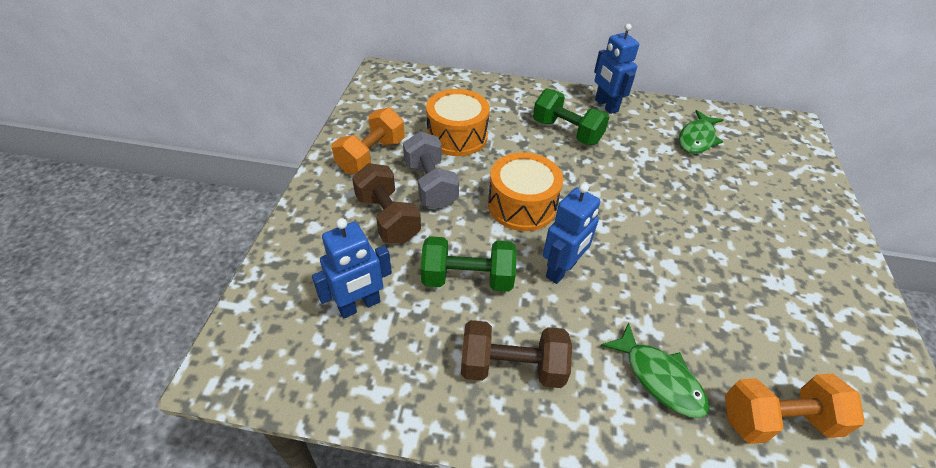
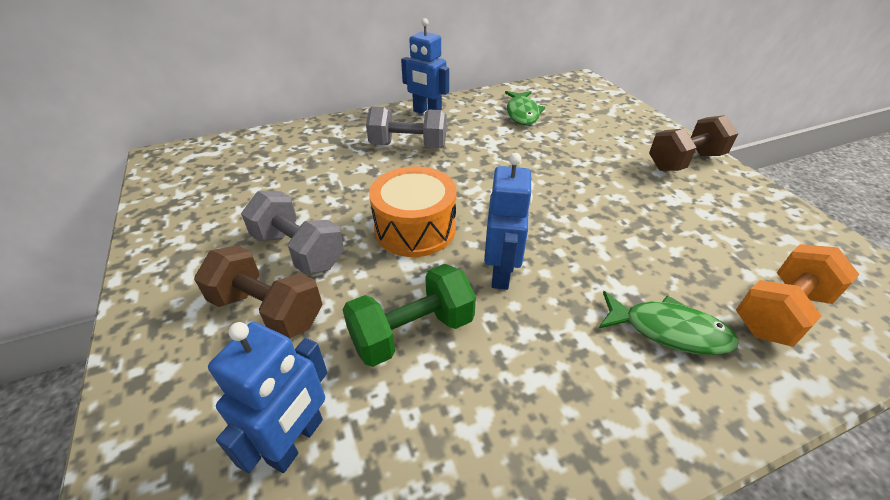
camera: 30 degrees left, 5 degrees down
orange dumbbell [332,107,405,175] -> none
orange drum [426,89,490,156] -> none
brown dumbbell [461,320,572,388] -> brown dumbbell moved to [649,115,738,171]
green dumbbell [533,89,609,145] -> grey dumbbell [366,107,446,148]

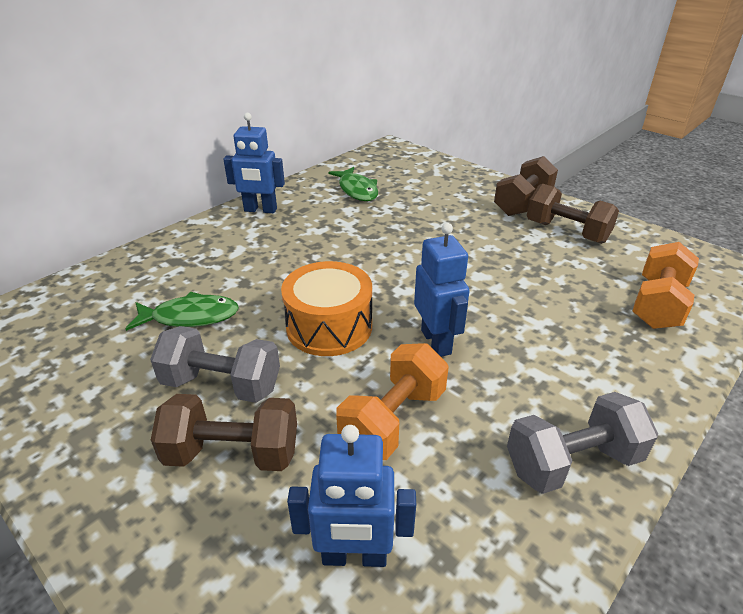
camera: 25 degrees left, 5 degrees down
blue robot [208,322,327,473] -> blue robot turned 90 degrees clockwise [287,425,416,567]
green dumbbell [342,264,476,367] -> orange dumbbell [336,343,449,460]
grey dumbbell [366,107,446,148] -> grey dumbbell moved to [507,392,658,494]
green fish [599,291,739,355] -> green fish moved to [125,292,239,331]
none -> brown dumbbell [527,183,619,244]

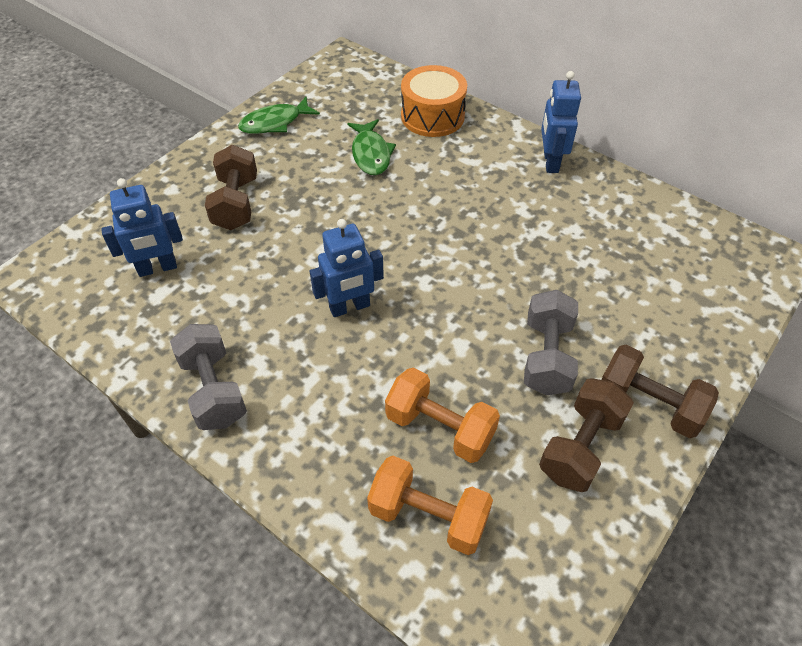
camera: 85 degrees right, 15 degrees up
grey dumbbell [150,326,280,403] -> grey dumbbell moved to [524,290,578,395]
orange drum [281,261,372,356] -> orange drum moved to [401,65,467,137]
blue robot [287,425,416,567] -> blue robot turned 105 degrees counterclockwise [101,178,183,277]
green fish [328,167,378,201] -> green fish moved to [238,97,320,134]
orange dumbbell [336,343,449,460] -> orange dumbbell moved to [385,368,500,463]

